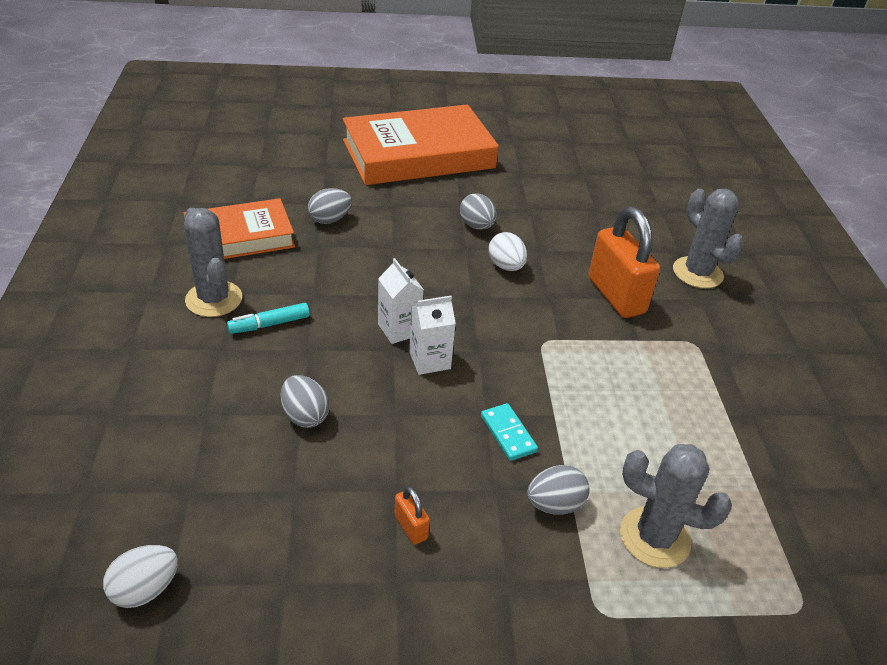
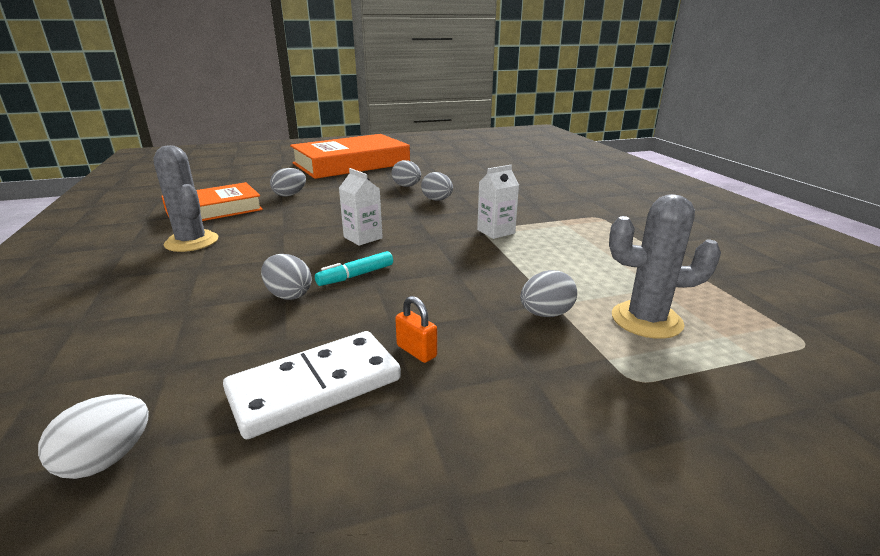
camera: 10 degrees left, 15 degrees down
turquoise marker [227,303,310,334] -> turquoise marker moved to [315,251,393,286]
white carton [409,296,456,375] -> white carton moved to [477,165,519,239]
turquoise domino [481,403,538,461] -> none
white egg [489,232,527,271] -> grey egg [421,172,453,201]
orange padlock [588,207,660,318] -> none
grey cactus [673,189,744,288] -> none
none -> white domino [223,331,401,439]

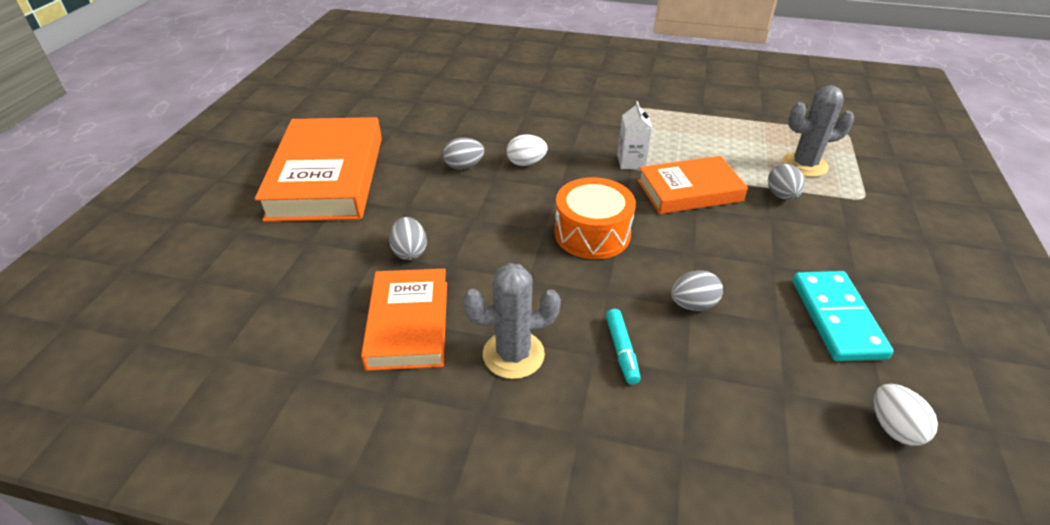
camera: 60 degrees left, 15 degrees up
white domino [223,331,401,439] -> turquoise domino [793,271,893,361]
turquoise marker [315,251,393,286] -> turquoise marker moved to [606,309,641,385]
white carton [339,168,383,246] -> orange drum [555,177,636,259]
orange padlock [395,296,437,363] -> none
grey egg [421,172,453,201] -> white egg [507,135,547,166]
grey cactus [609,194,721,339] -> grey cactus turned 45 degrees clockwise [782,85,854,177]
none -> orange book [638,156,748,214]

